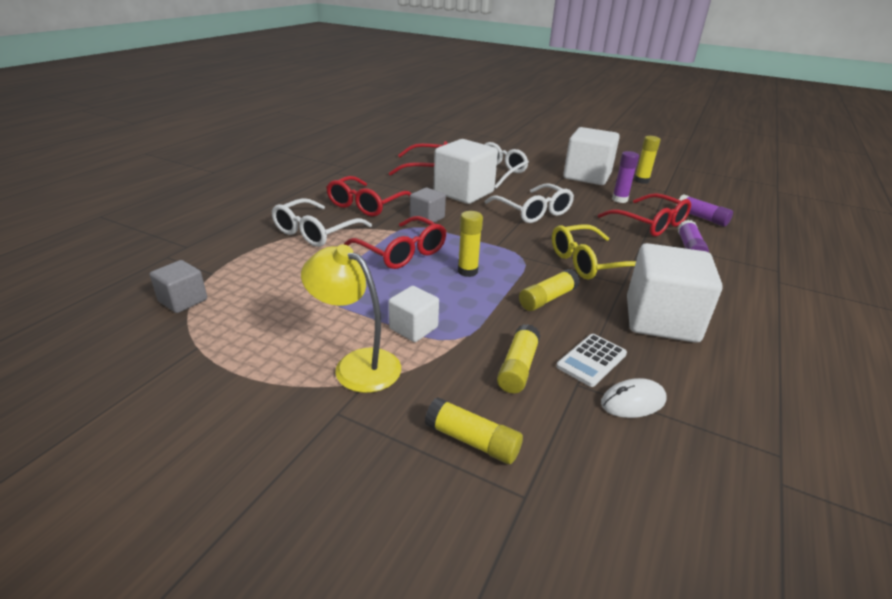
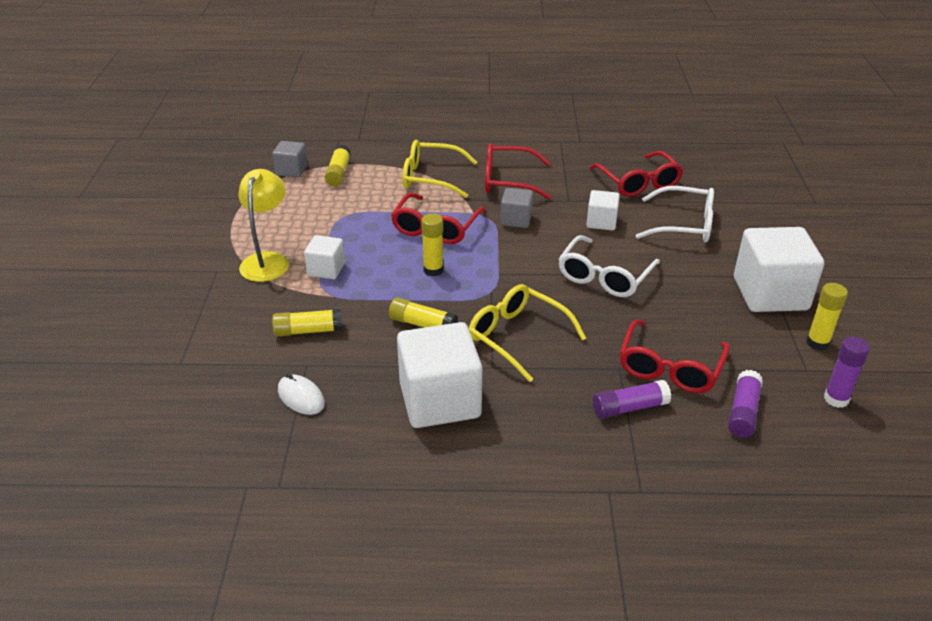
camera: 65 degrees right, 5 degrees up
white glasses [272,198,372,247] -> yellow glasses [403,140,477,198]
yellow glue stick [425,397,523,464] -> yellow glue stick moved to [325,145,351,186]
white cube [434,139,498,204] -> white cube [586,190,620,231], size x0.52
white calculator [556,334,627,387] -> none
purple glue stick [612,151,639,203] -> purple glue stick moved to [824,337,870,408]

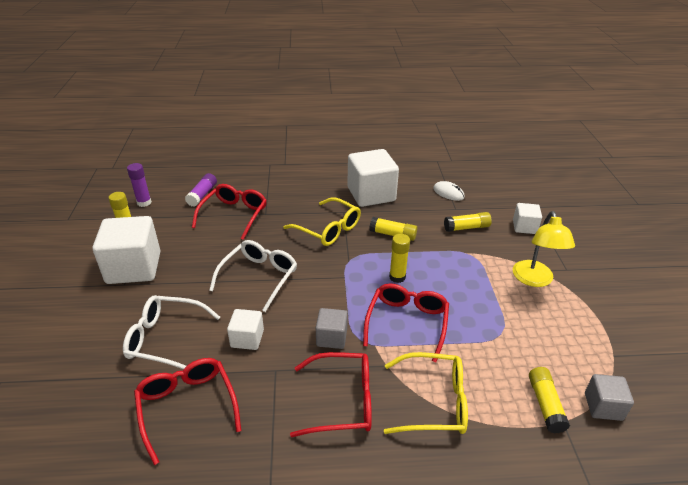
camera: 175 degrees right, 0 degrees up
white cube [304,235,345,279] -> white cube moved to [513,203,542,234]
purple glue stick [593,380,671,419] -> none

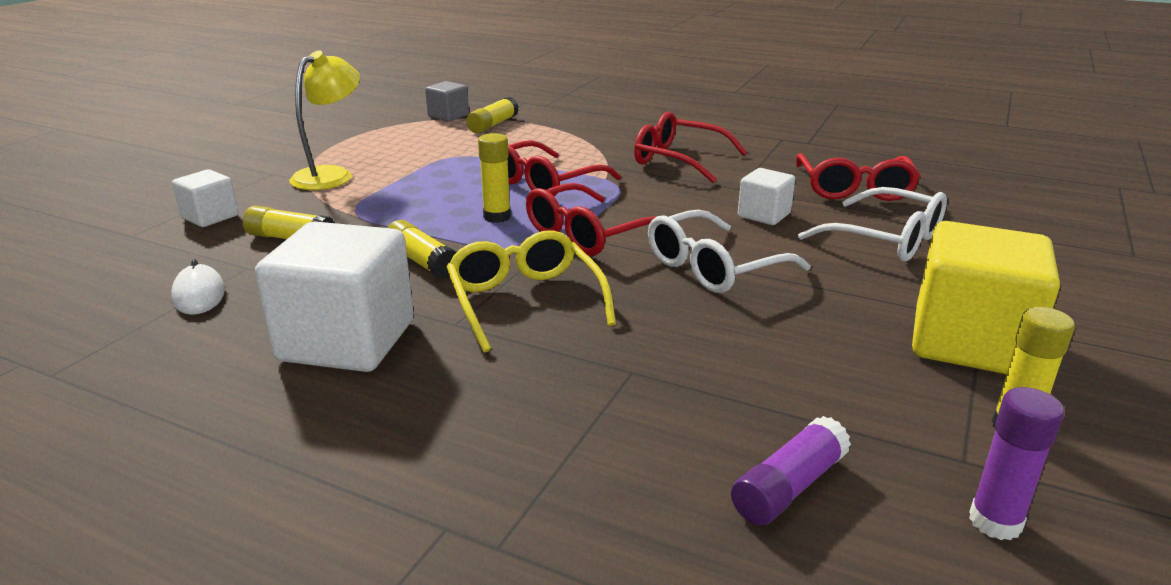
camera: 150 degrees left, 10 degrees down
white cube [93,216,161,284] -> yellow cube [912,221,1060,374]
red glasses [192,184,267,240] -> red glasses moved to [526,183,656,256]
grey cube [316,308,348,349] -> none
yellow glasses [384,352,468,434] -> none

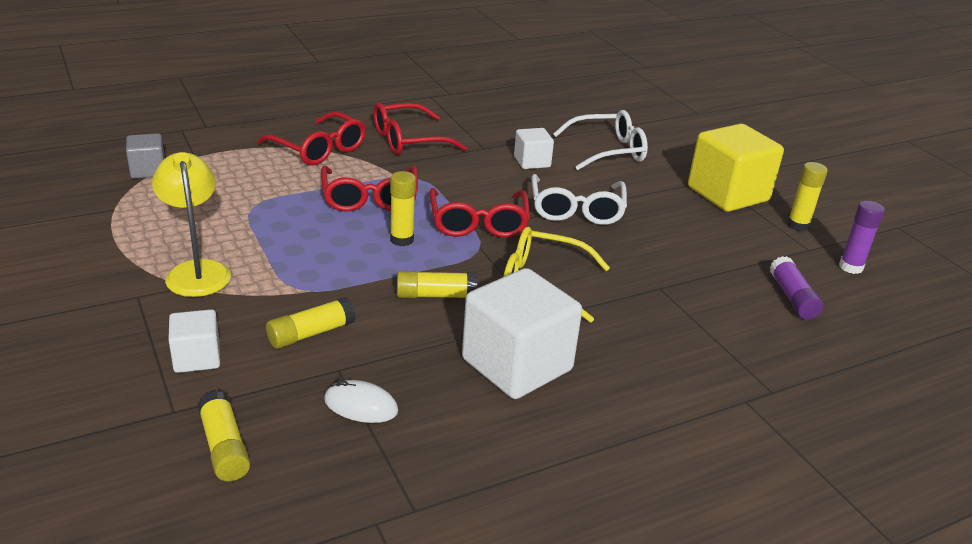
camera: 55 degrees left, 5 degrees up
yellow glue stick [466,97,519,133] -> yellow glue stick moved to [198,391,250,481]
red glasses [796,154,920,201] -> red glasses moved to [257,112,366,165]

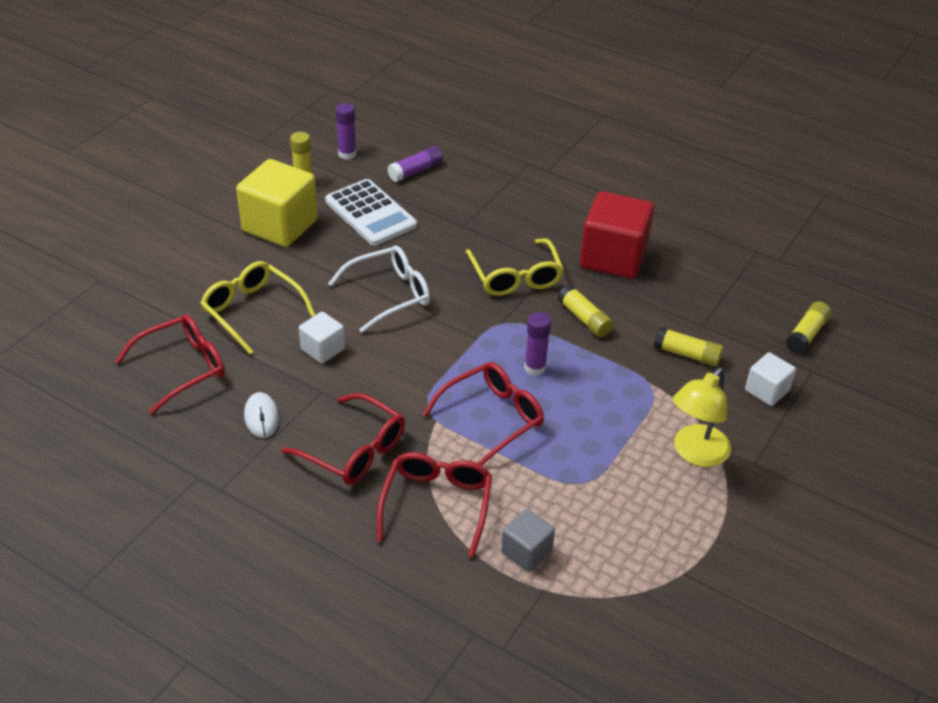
camera: 120 degrees left, 10 degrees up
grey cube [126,133,165,178] -> grey cube moved to [501,509,555,572]
white mouse [324,380,398,423] -> white mouse moved to [244,392,279,438]
yellow glue stick [390,171,416,246] -> purple glue stick [524,312,551,376]
red glasses [429,188,530,238] -> red glasses moved to [115,314,225,414]
white cube [462,268,582,399] -> red cube [580,191,654,279]
white glasses [553,110,648,170] -> yellow glasses [200,261,315,354]
none -> white calculator [325,179,417,246]

